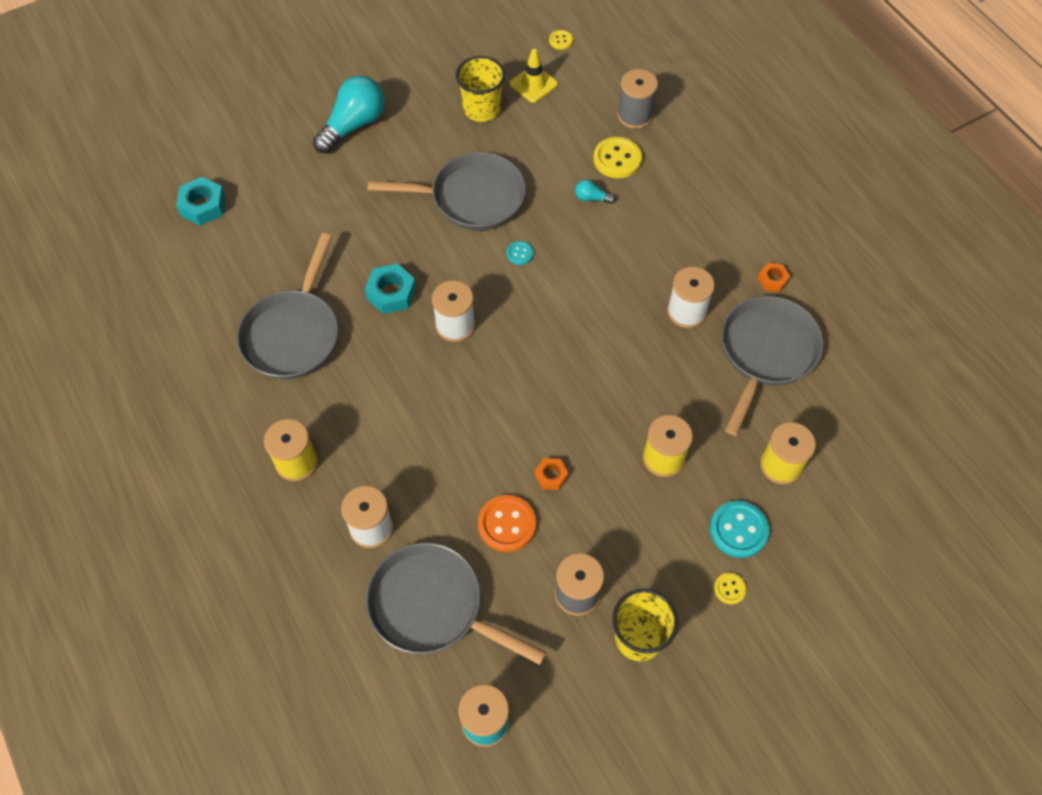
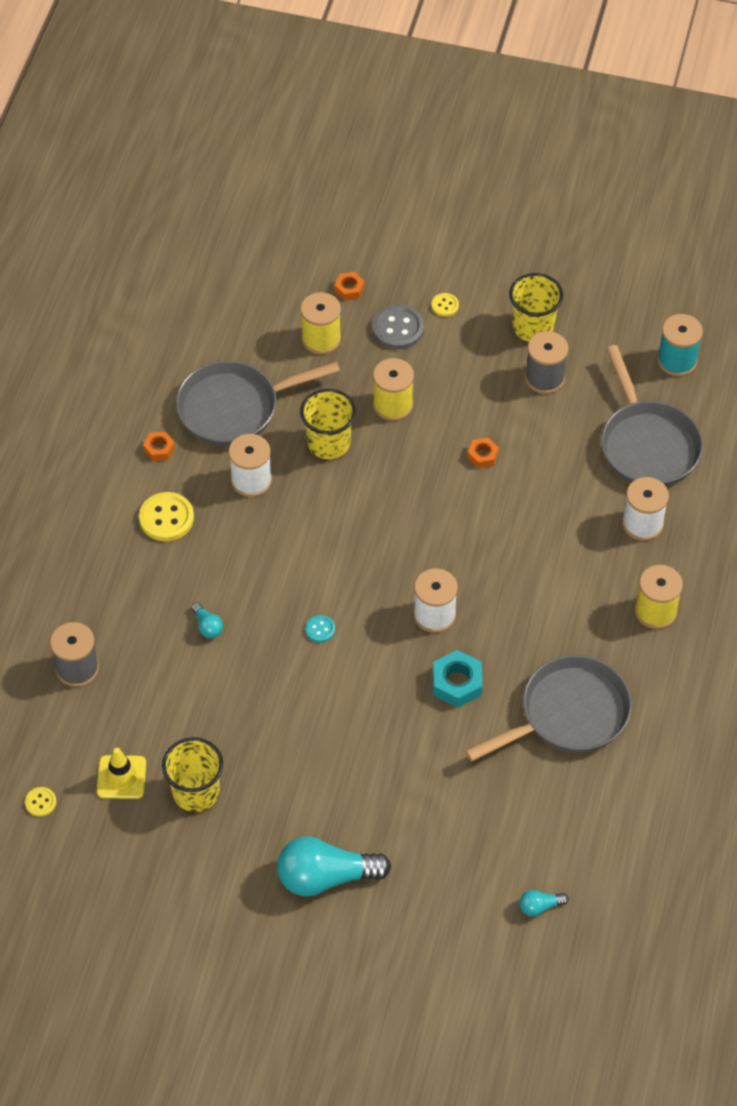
camera: 135 degrees left, 5 degrees down
turquoise nut [176,177,226,226] -> turquoise light bulb [520,890,568,916]
grey pan [368,152,526,231] -> none
orange button [478,495,536,552] -> none
yellow button [593,137,642,178] -> yellow button moved to [139,492,194,541]
turquoise button [710,501,769,558] -> grey button [372,304,424,349]
none -> yellow cup [300,389,356,459]
none -> orange nut [335,272,364,301]

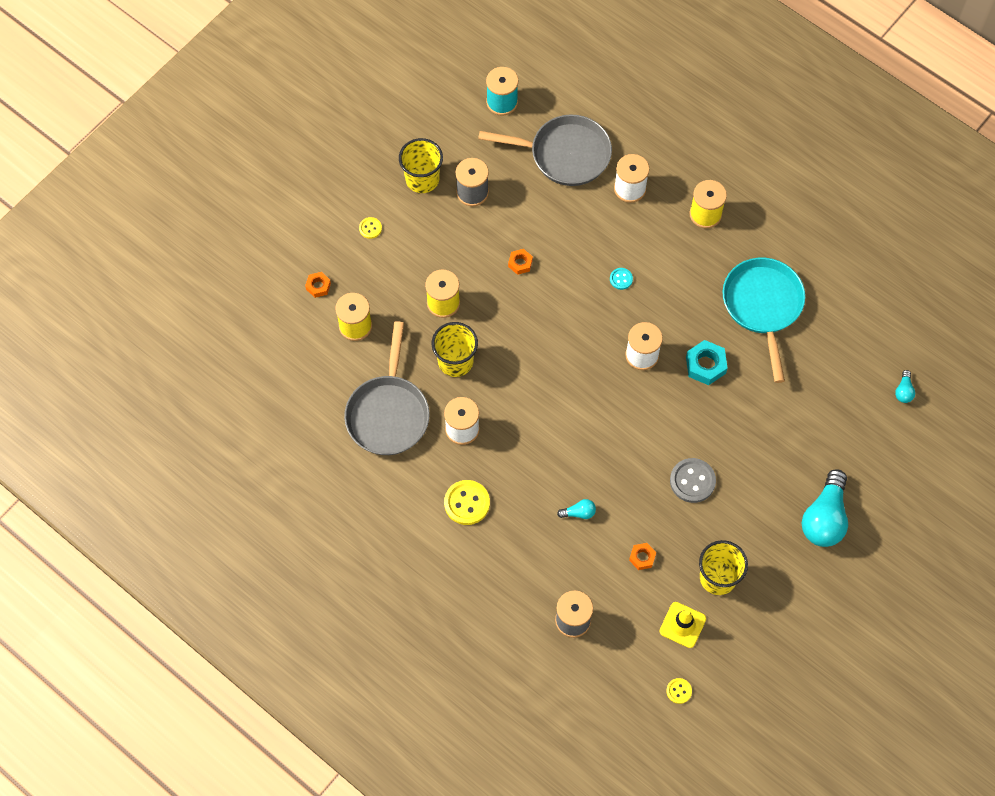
camera: 65 degrees left, 10 degrees up
orange nut [143,431,175,461] -> orange nut moved to [629,543,656,570]
turquoise button [305,615,335,642] -> turquoise button moved to [610,268,633,290]
grey button [372,304,424,349] -> grey button moved to [670,458,716,503]
grey pan [465,655,632,761] -> turquoise pan [723,258,805,383]

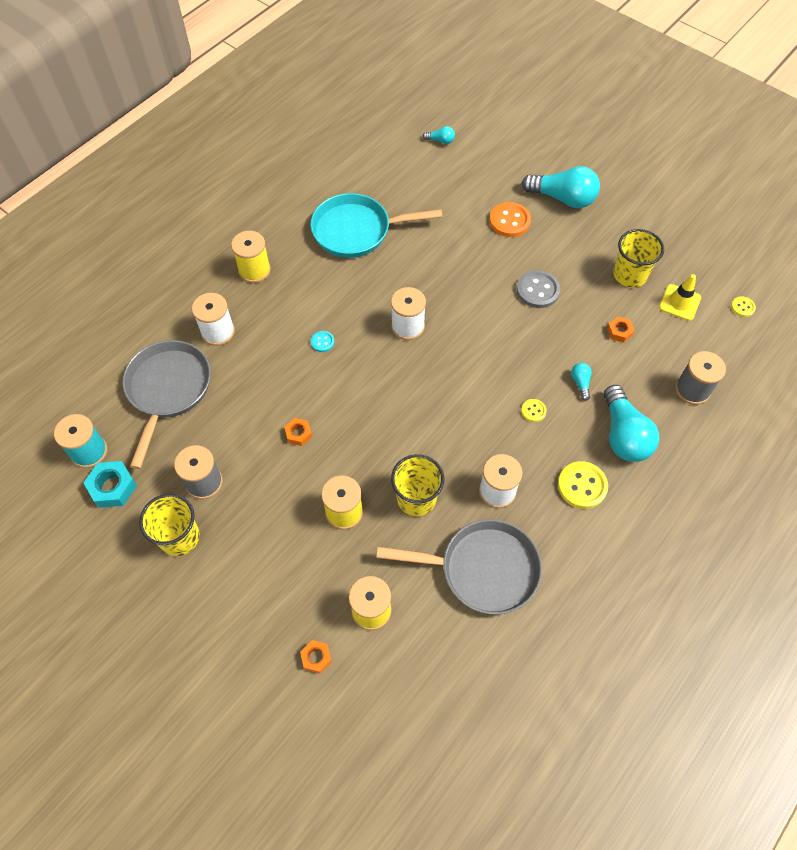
camera: 90 degrees left, 5 degrees down
yellow button [359,217,382,239] -> yellow button moved to [521,399,547,422]
turquoise nut [686,340,728,385] -> turquoise nut moved to [84,461,137,508]
none -> orange button [489,202,531,237]
none -> turquoise light bulb [604,385,659,462]

